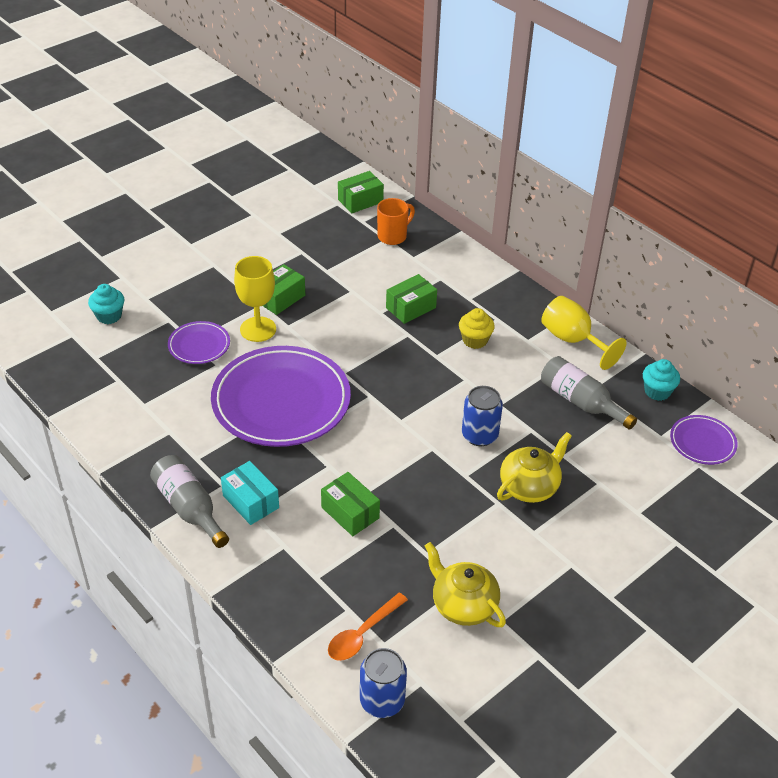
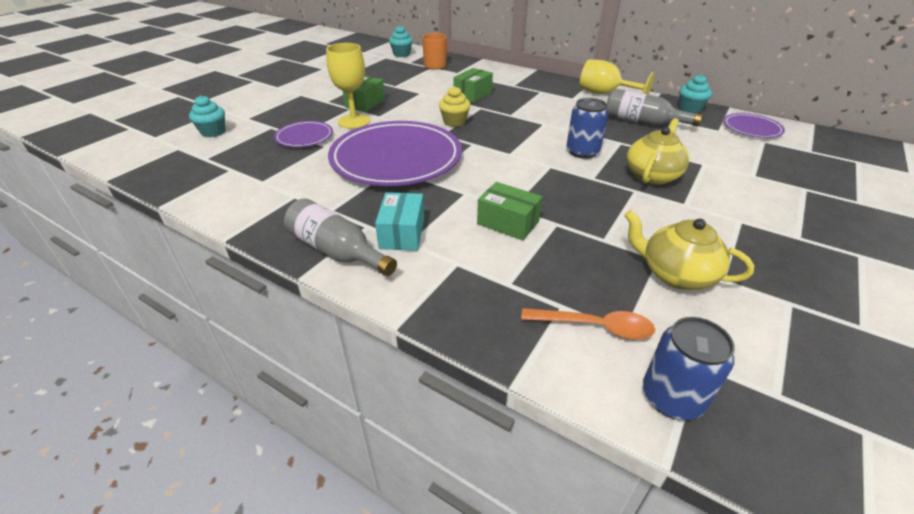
camera: 15 degrees left, 5 degrees down
turquoise box [221,461,279,525] -> turquoise box turned 60 degrees clockwise [375,192,424,251]
orange spoon [328,593,408,661] -> orange spoon turned 105 degrees counterclockwise [521,308,655,340]
green box [338,171,384,213] -> turquoise cupcake [389,25,413,57]
yellow cupcake [459,308,495,349] -> yellow cupcake moved to [439,86,471,127]

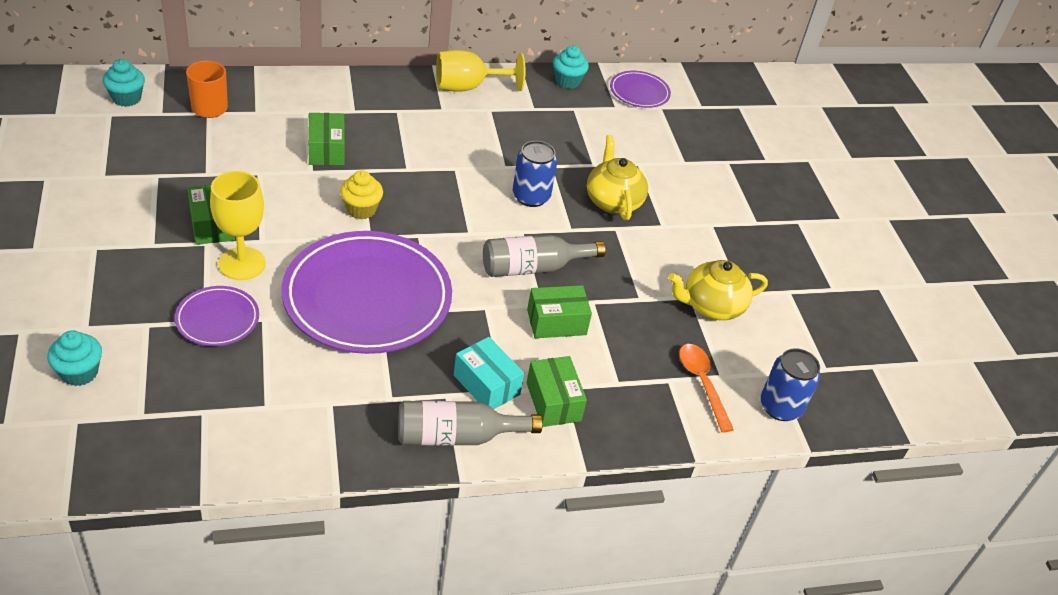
camera: 50 degrees left, 5 degrees up
orange spoon [521,308,655,340] -> orange spoon turned 75 degrees counterclockwise [679,344,734,433]
grey bottle [607,88,703,127] -> grey bottle moved to [483,235,606,277]
none -> green box [527,356,587,427]

